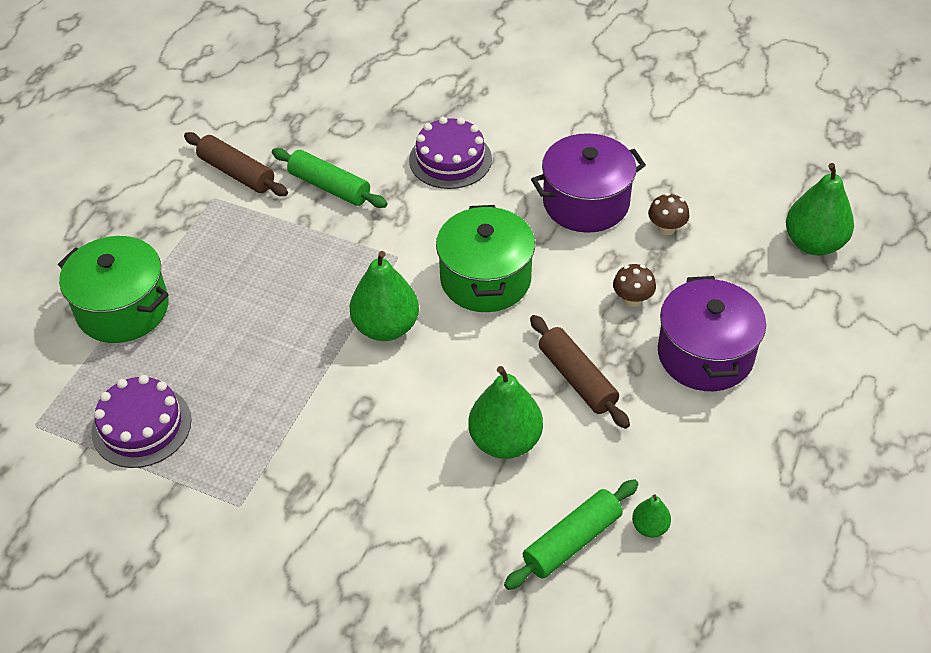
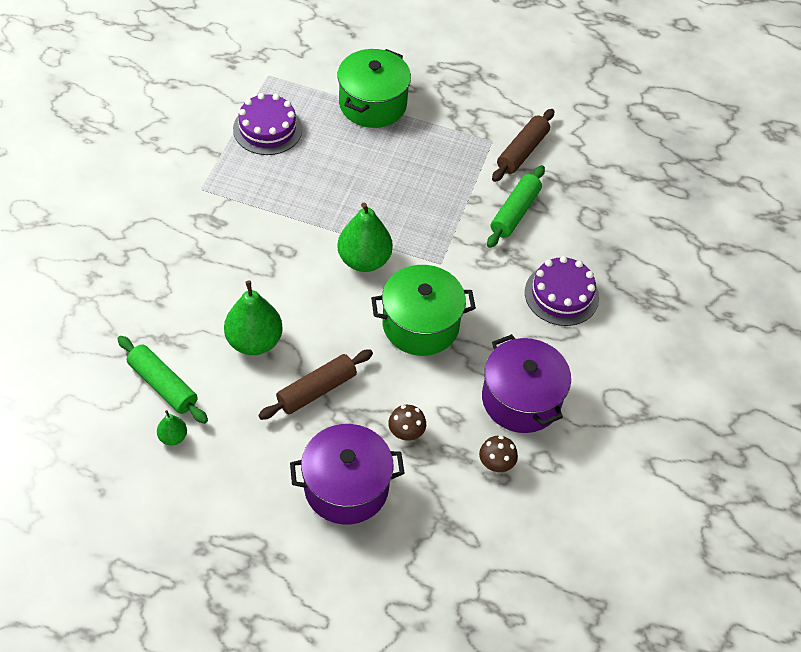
camera: 80 degrees right, 5 degrees up
green pear [786,163,854,255] -> none

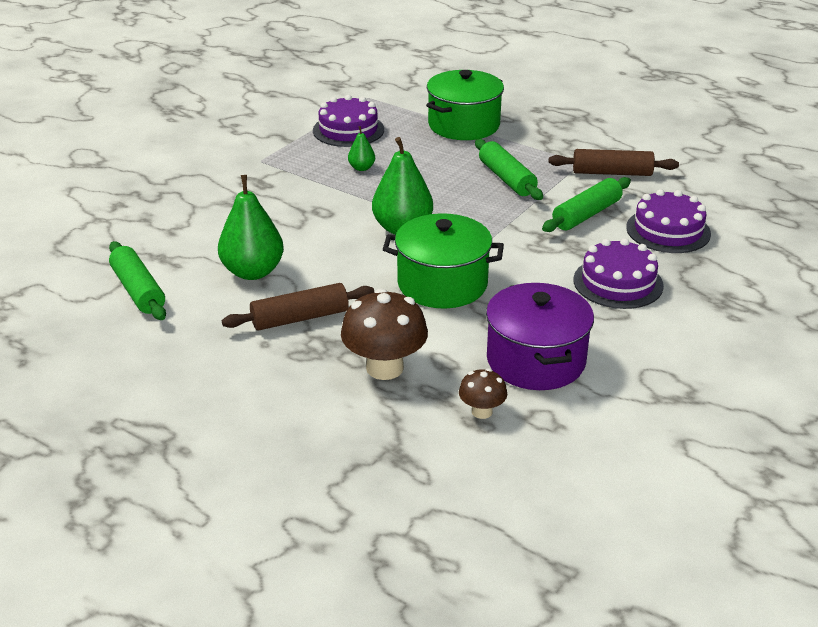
camera: 20 degrees right, 20 degrees down
green pear [157,410,187,446] -> green pear moved to [348,126,375,171]
purple pot [290,424,405,525] -> none
brown mushroom [388,405,426,440] -> brown mushroom [341,288,428,380], size x1.86
brown rolling pin [492,109,554,182] -> brown rolling pin turned 45 degrees clockwise [549,149,679,176]
none -> green rolling pin [475,139,543,200]
none -> purple cake [626,189,711,253]

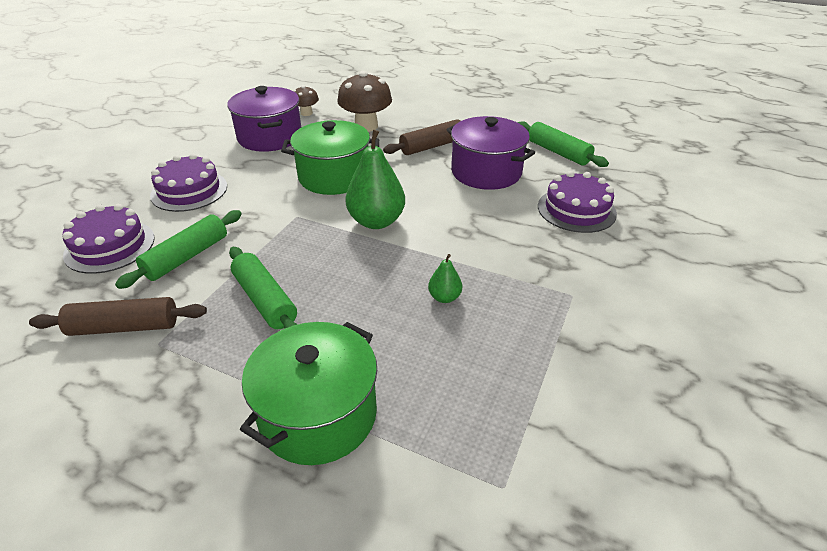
camera: 170 degrees right, 5 degrees up
green pear [218,175,284,280] -> purple pot [447,116,535,190]
purple cake [313,95,384,147] -> purple cake moved to [538,171,617,233]

